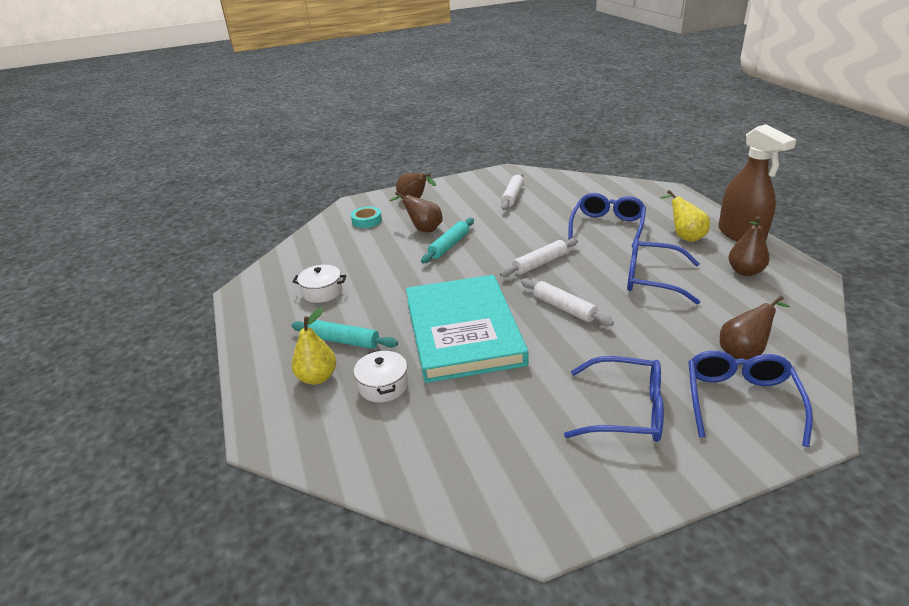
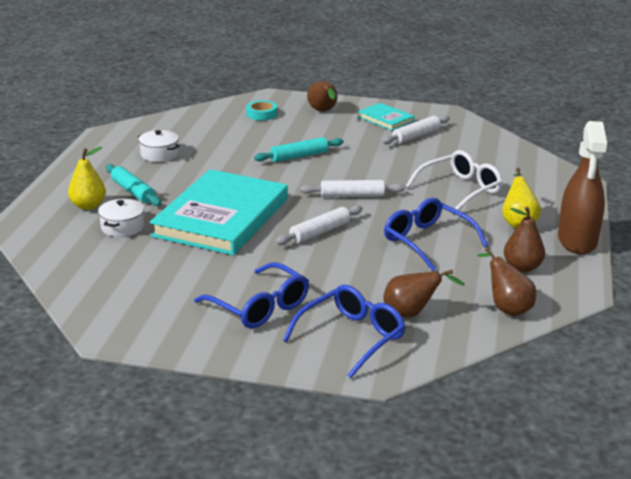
camera: 30 degrees right, 5 degrees down
brown pear [390,192,443,232] -> brown pear moved to [477,247,536,316]
white rolling pin [521,278,614,326] -> white rolling pin turned 60 degrees clockwise [275,205,363,245]
blue glasses [568,193,646,248] -> white glasses [406,150,503,214]
none -> turquoise book [358,103,414,131]

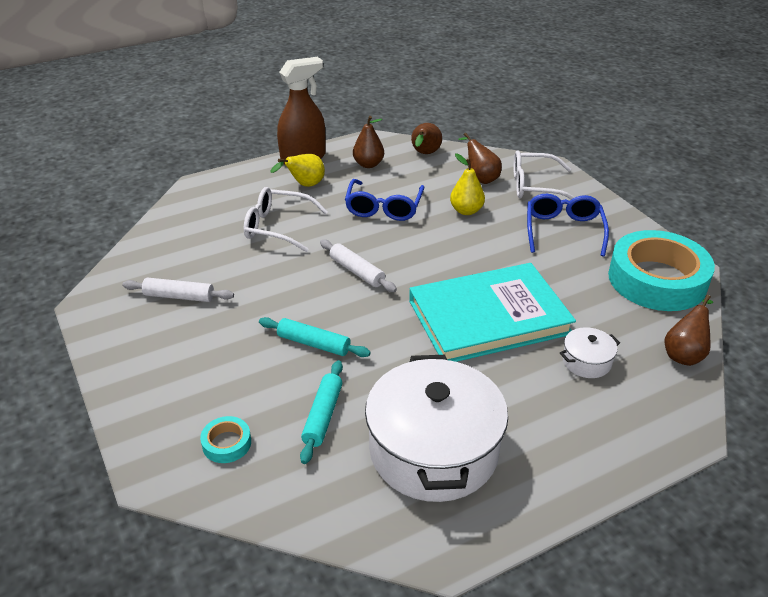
camera: 130 degrees left, 10 degrees up
yellow pear [68,147,106,210] -> yellow pear moved to [450,153,485,215]
turquoise rolling pin [106,164,161,206] -> turquoise rolling pin moved to [300,360,343,464]
white pot [138,130,180,162] -> white pot [365,355,508,502], size x2.36
white rolling pin [275,205,363,245] -> none
blue glasses [283,285,406,378] -> white glasses [513,150,575,200]
brown pear [307,81,337,111] -> brown pear moved to [664,295,713,366]
turquoise book [358,103,414,131] -> none
none -> turquoise tape [608,230,715,311]

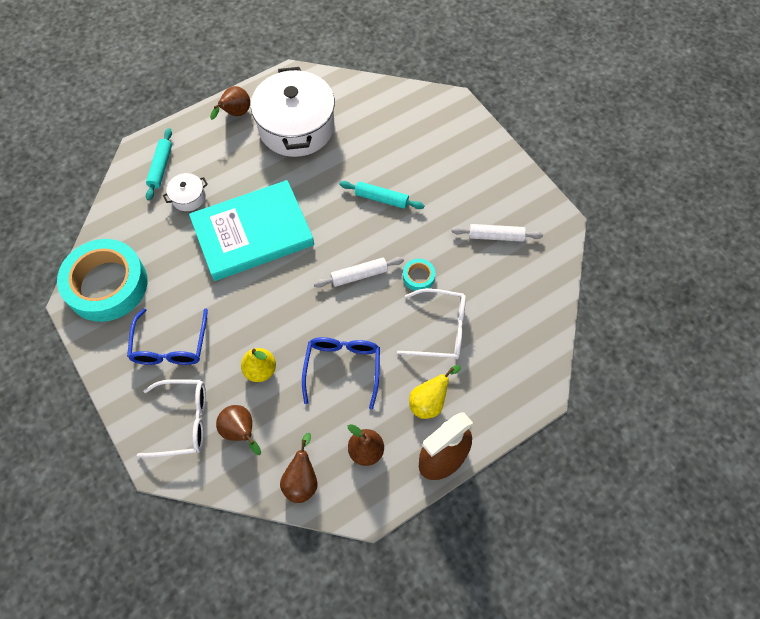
camera: 175 degrees right, 25 degrees up
turquoise tape [200,416,251,463] -> turquoise tape moved to [403,259,435,291]
turquoise rolling pin [300,360,343,464] -> turquoise rolling pin moved to [146,128,172,201]
white rolling pin [320,239,397,292] -> white rolling pin turned 60 degrees counterclockwise [314,257,404,288]
brown pear [664,295,713,366] -> brown pear moved to [210,86,250,120]

